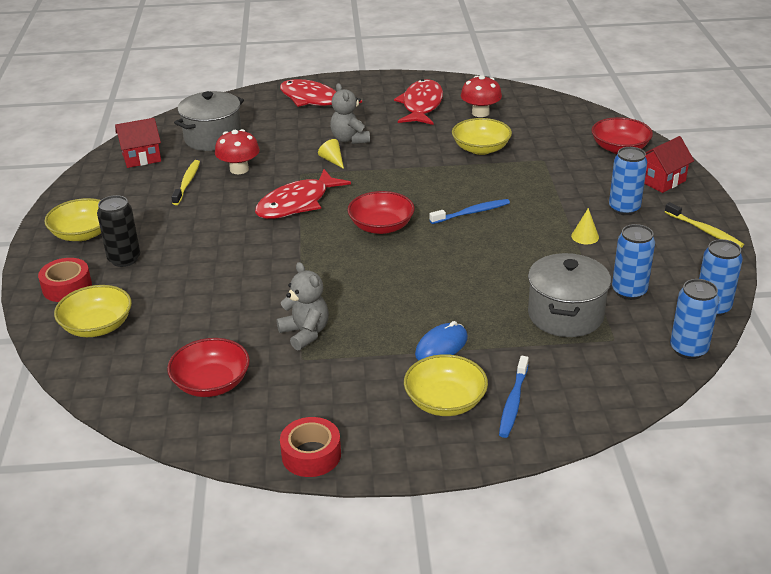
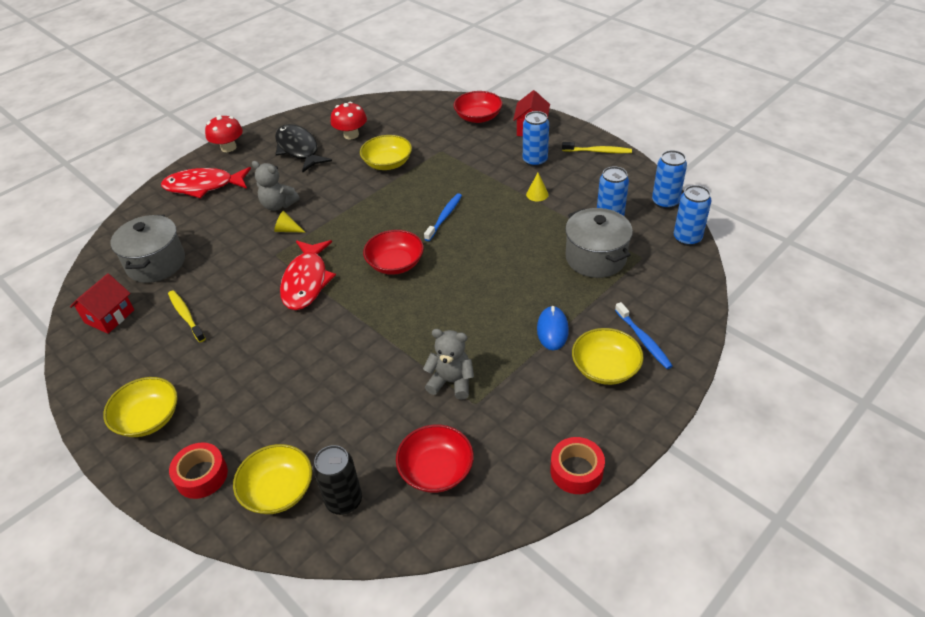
camera: 40 degrees left, 10 degrees up
black can [97,195,140,267] -> black can moved to [313,445,362,515]
red mushroom [215,129,260,174] -> red mushroom moved to [205,115,243,152]
red fish [394,79,443,125] -> black fish [275,124,332,173]

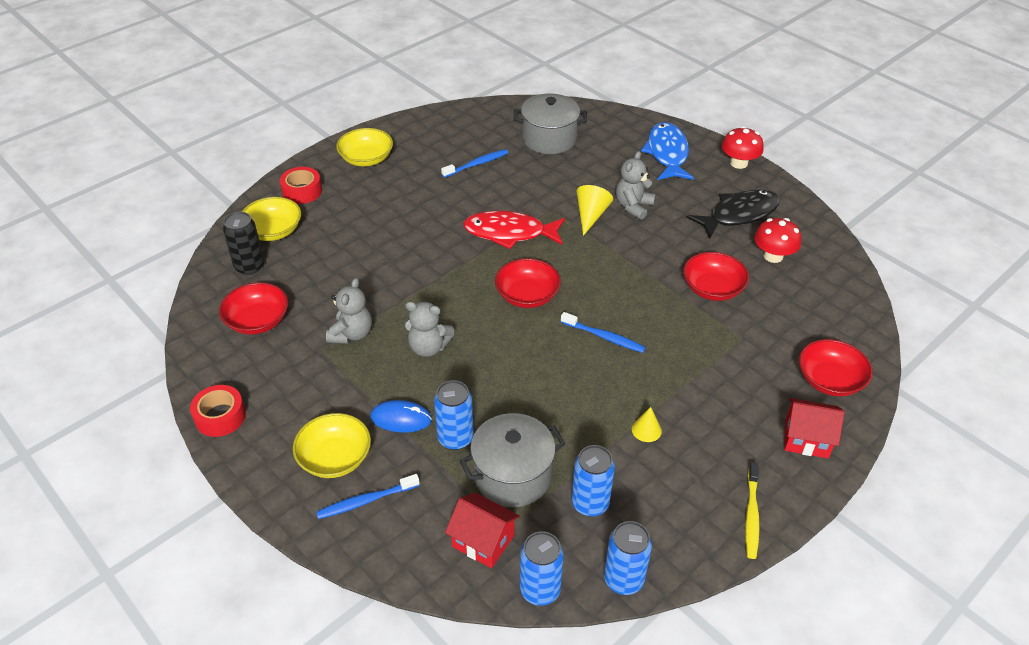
camera: 90 degrees right, 0 degrees up
red house [70,273,134,334] -> red house moved to [445,493,520,568]
red fish [161,167,251,198] -> blue fish [641,122,694,180]
yellow toothbrush [168,290,206,342] -> blue toothbrush [441,149,508,178]
yellow cone [274,211,306,233] -> yellow cone [577,185,613,236], size x1.56
yellow bowl [360,135,412,170] -> red bowl [683,252,749,301]
blue can [523,111,549,167] -> blue can moved to [434,380,474,450]
none -> grey teddy bear [405,301,454,357]

